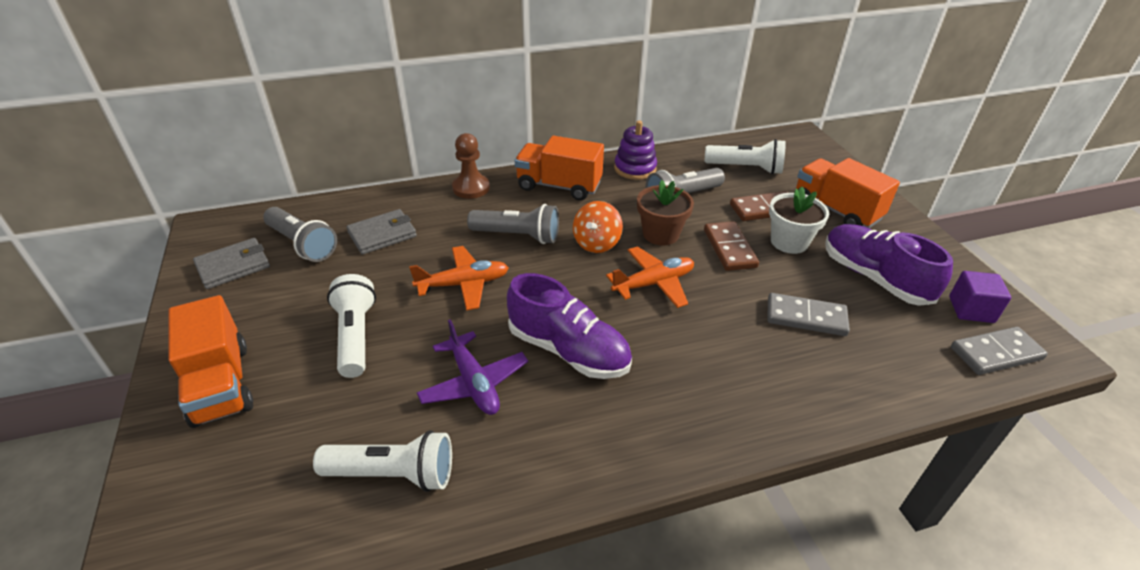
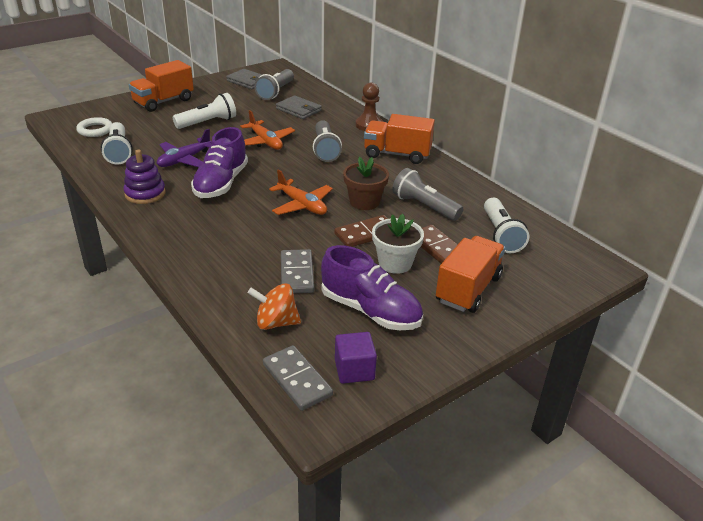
camera: 70 degrees right, 5 degrees down
orange truck [515,135,604,201] -> orange truck turned 75 degrees counterclockwise [364,114,435,164]
orange spinning top [573,201,623,253] -> orange spinning top moved to [248,283,301,330]
purple stacking toy [614,121,657,180] -> purple stacking toy moved to [123,150,166,204]
purple shoe [825,224,953,306] -> purple shoe turned 90 degrees clockwise [321,245,423,330]
none -> white ring [76,117,112,137]

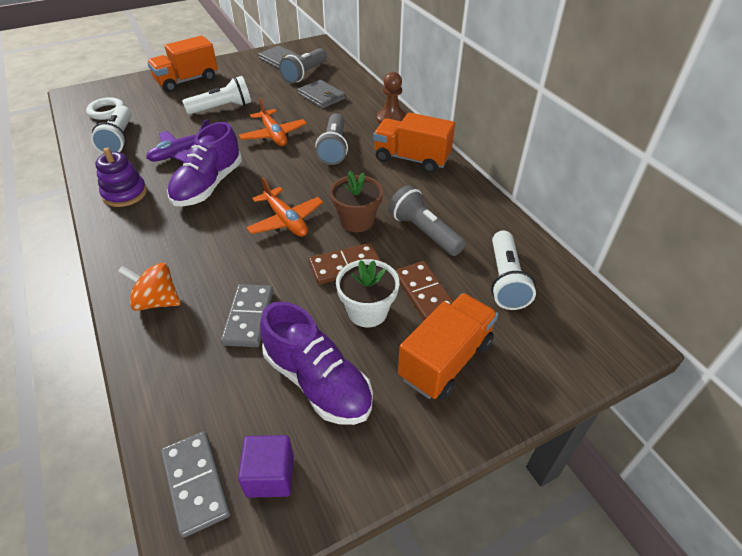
camera: 10 degrees right, 10 degrees up
orange spinning top [248,283,301,330] -> orange spinning top moved to [118,263,181,311]

